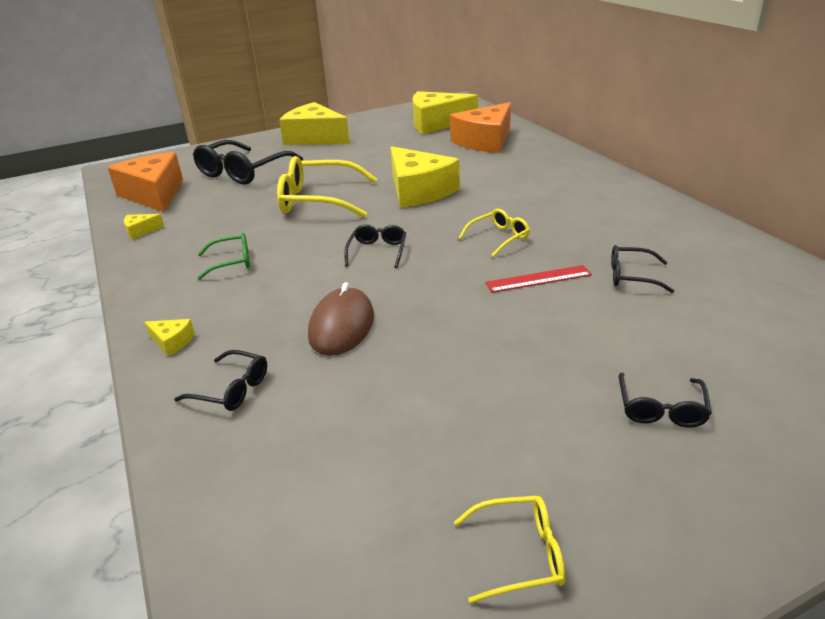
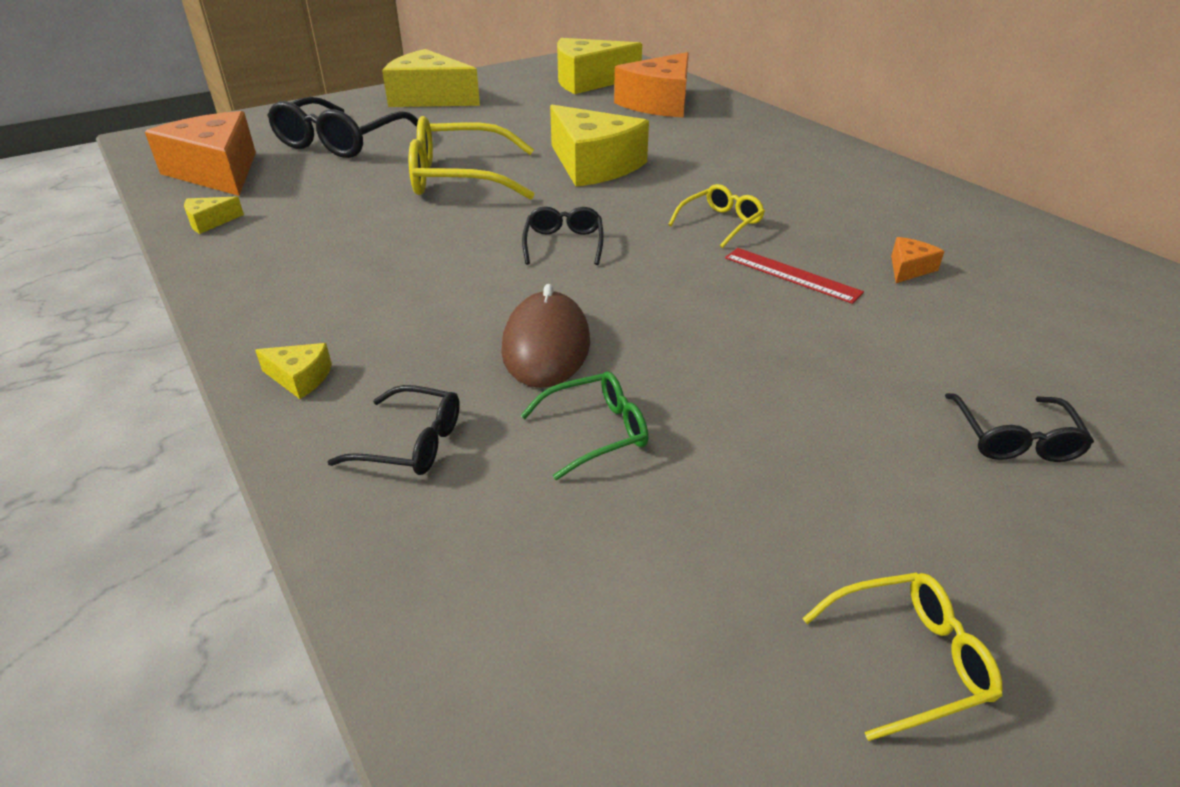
camera: 10 degrees left, 5 degrees up
green glasses [197,233,250,280] -> green glasses moved to [520,372,648,480]
red ruler [485,265,592,293] -> red ruler turned 60 degrees clockwise [725,248,864,304]
black glasses [611,245,674,293] -> orange cheese [891,237,945,283]

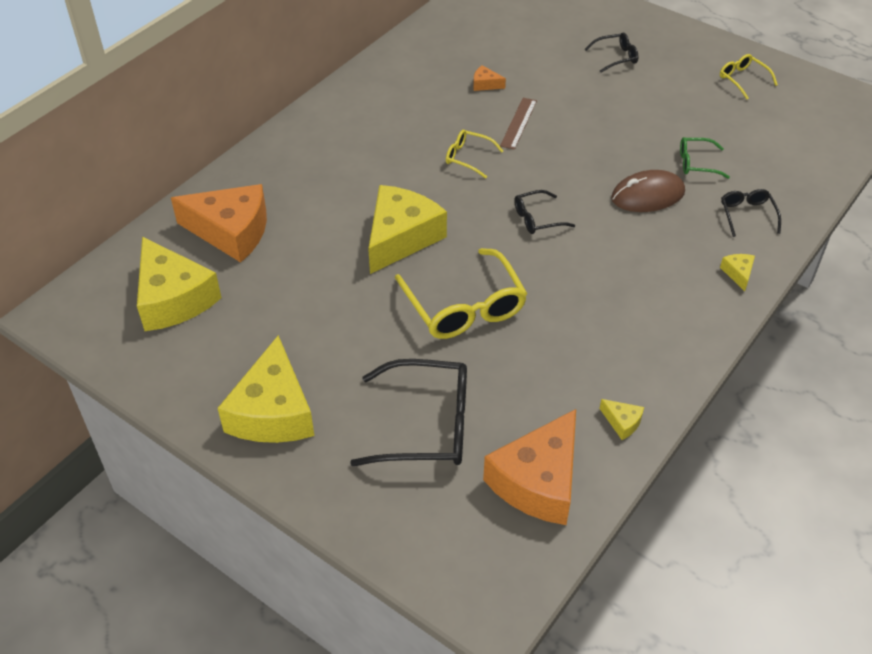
camera: 110 degrees left, 10 degrees up
green glasses [520,372,648,480] -> green glasses turned 45 degrees counterclockwise [680,137,730,179]
red ruler [725,248,864,304] -> brown ruler [500,98,537,150]

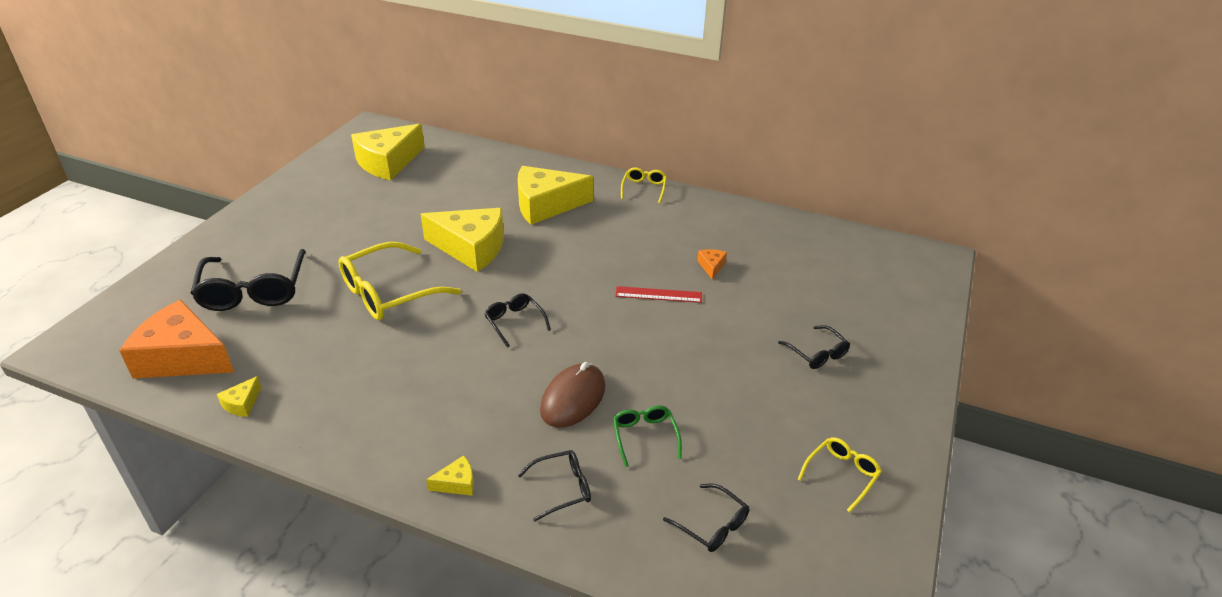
camera: 75 degrees right, 10 degrees down
orange cheese [171,184,267,263] -> none
yellow cheese [218,335,314,443] -> yellow cheese moved to [518,166,593,225]
yellow glasses [446,130,503,179] -> yellow glasses moved to [621,167,667,204]
brown ruler [500,98,537,150] -> red ruler [615,286,702,303]
brown mouse [611,170,685,212] -> brown mouse turned 60 degrees clockwise [540,362,605,428]
none -> black glasses [663,484,749,552]

